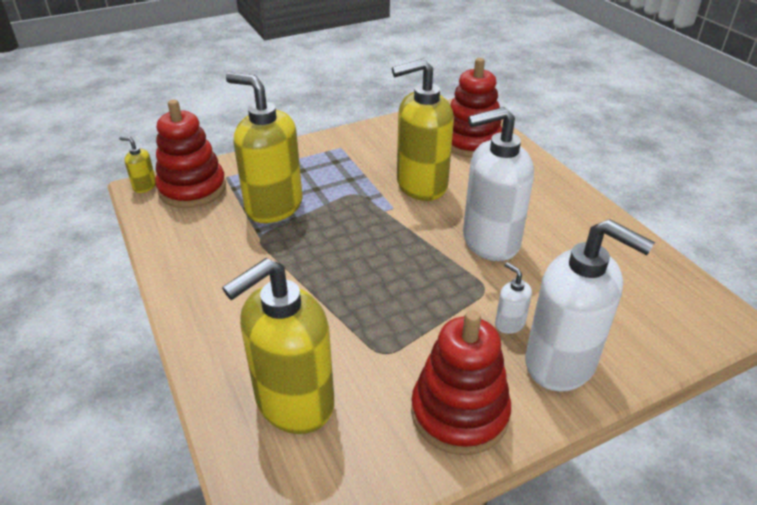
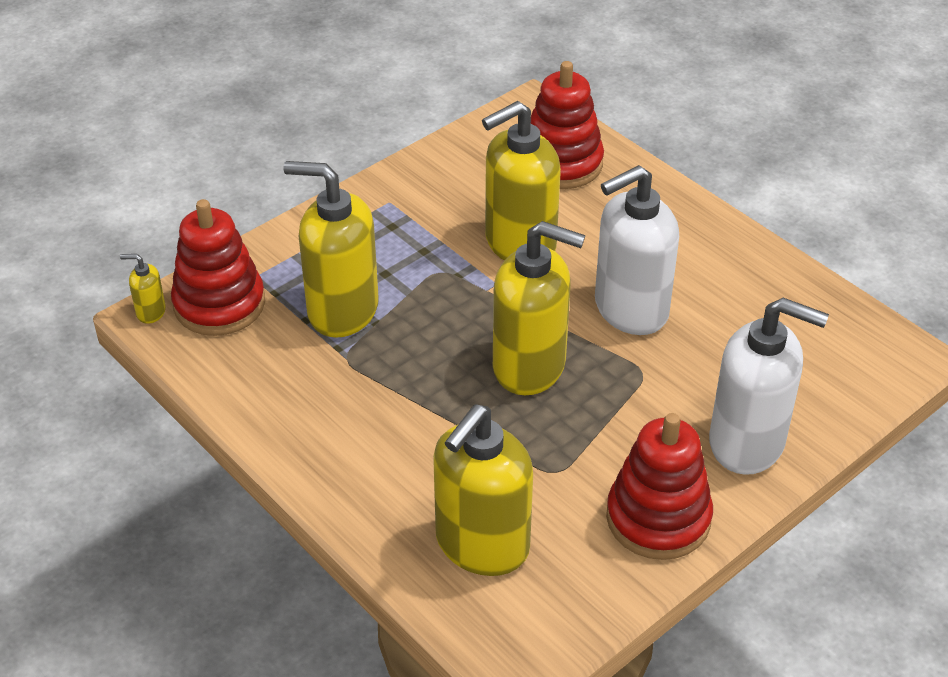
camera: 15 degrees left, 5 degrees up
white soap dispenser [495,262,532,334] -> none
none -> yellow soap dispenser [493,221,585,395]

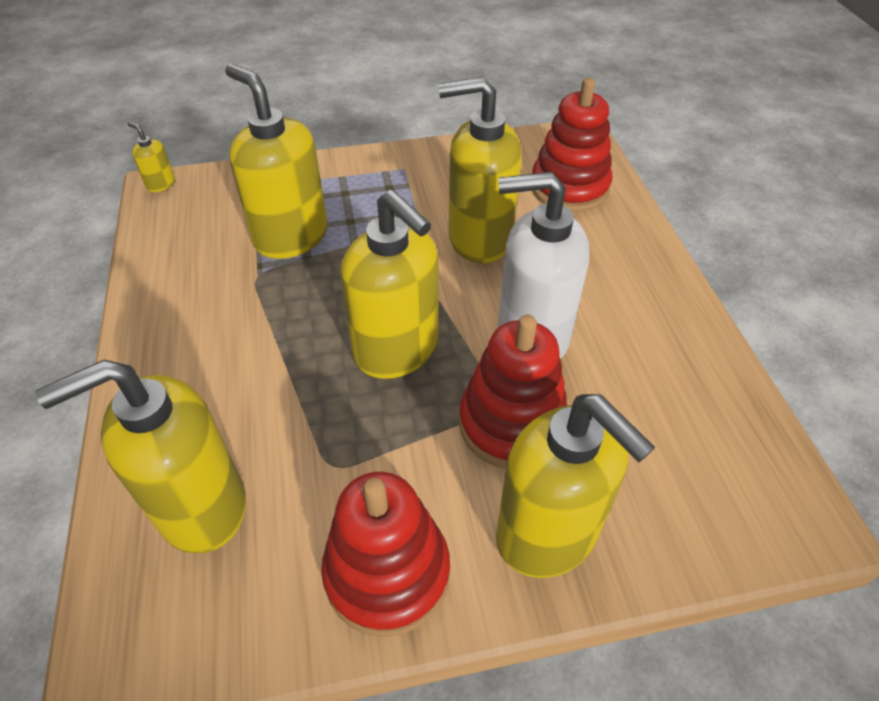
camera: 30 degrees right, 5 degrees up
red stacking toy [171,199,265,336] -> red stacking toy moved to [459,314,568,469]
white soap dispenser [709,298,829,475] -> yellow soap dispenser [496,394,655,578]

